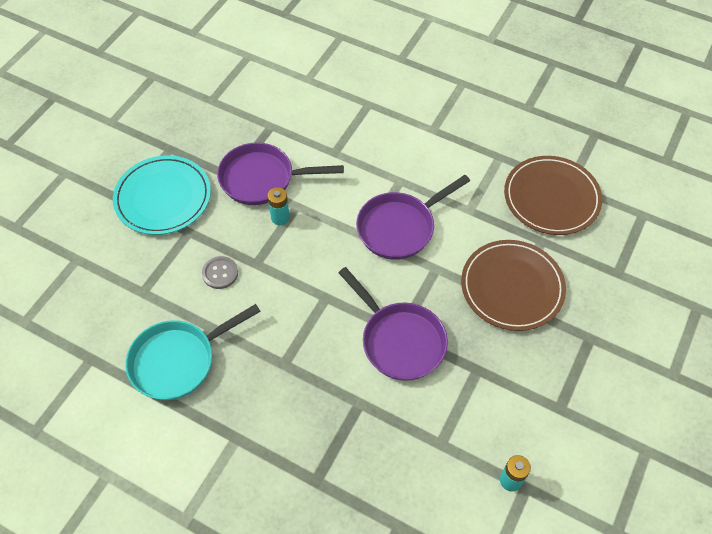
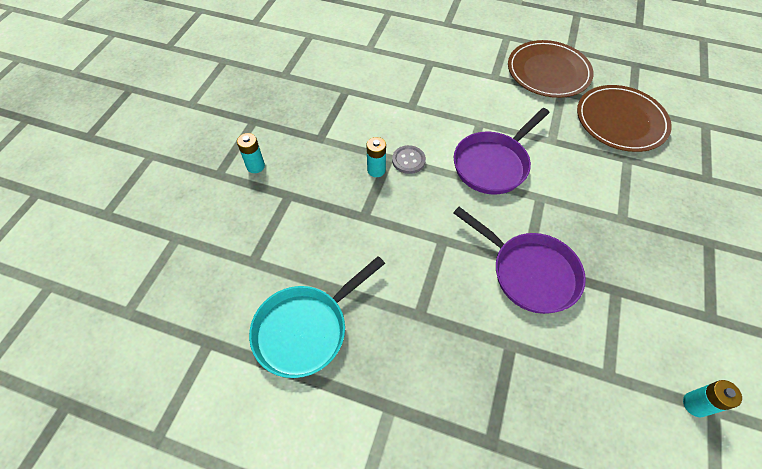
camera: 10 degrees left, 0 degrees up
turquoise plate [113,155,211,235] -> turquoise battery [237,133,265,173]
grey button [202,256,238,289] -> grey button moved to [392,145,426,174]
purple pan [217,142,344,205] -> none
brown plate [461,240,566,331] -> brown plate moved to [508,40,594,98]

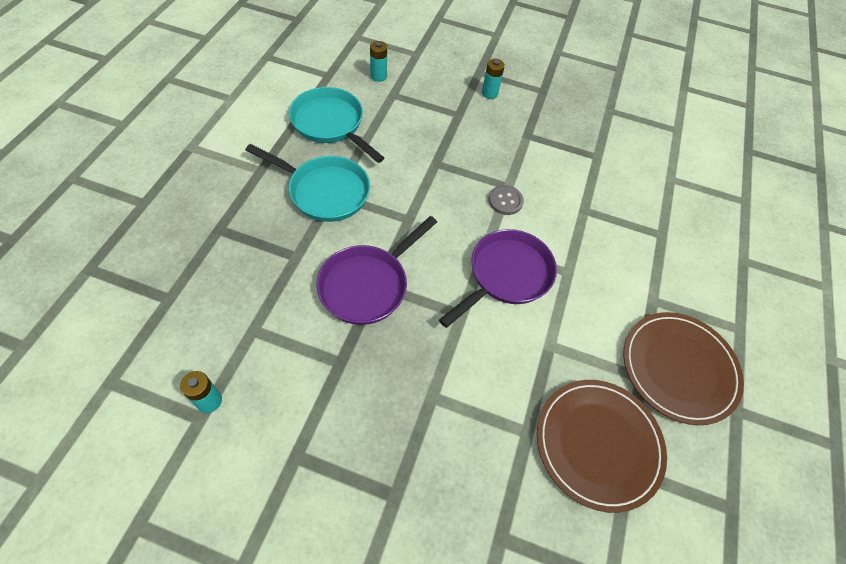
camera: 85 degrees right, 0 degrees up
turquoise battery [367,137,386,177] -> turquoise battery moved to [370,41,387,82]
purple pan [454,108,549,194] -> purple pan turned 90 degrees clockwise [439,229,557,328]
none -> turquoise pan [245,144,370,222]

